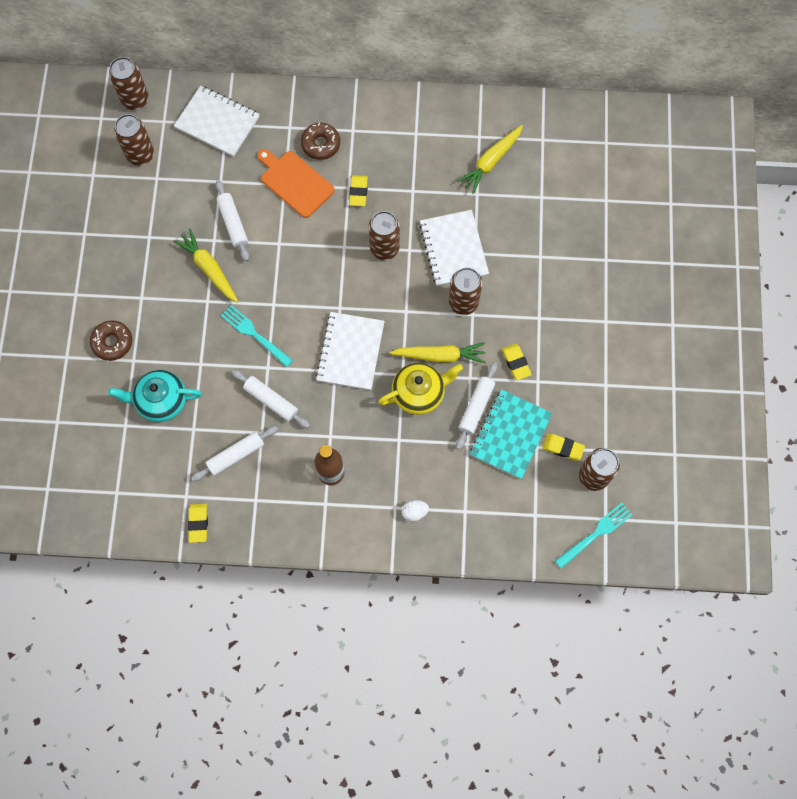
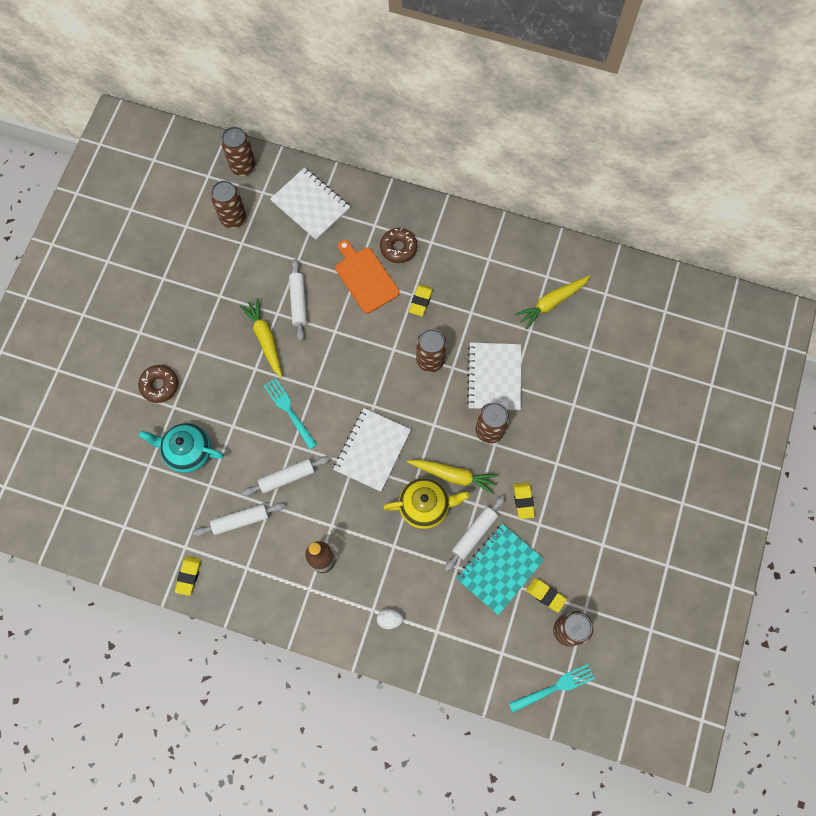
camera: 15 degrees right, 0 degrees up
white rolling pin [231,369,310,428] -> white rolling pin turned 75 degrees counterclockwise [242,456,330,496]

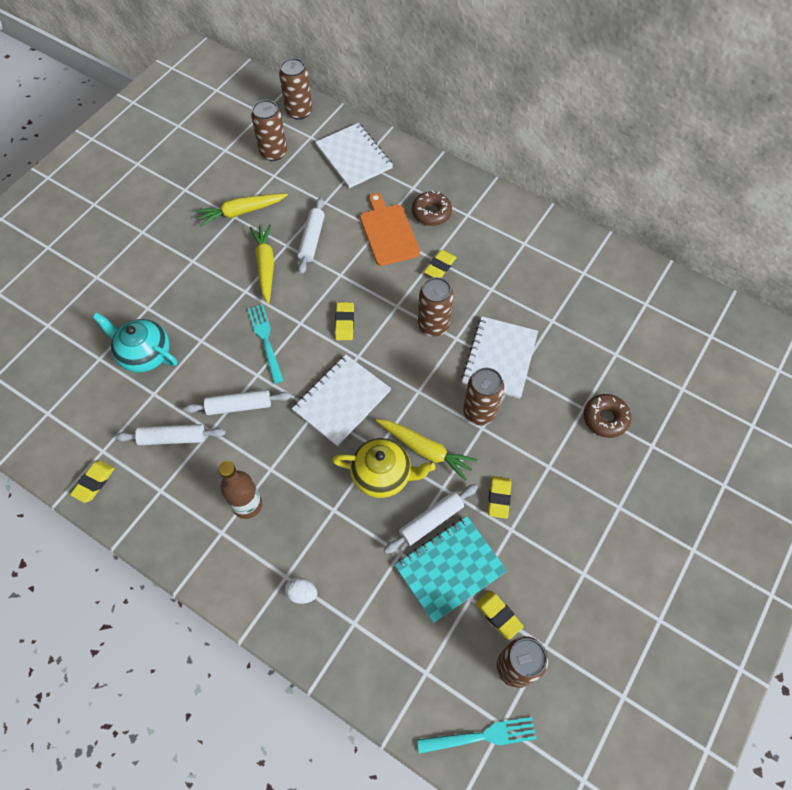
camera: 15 degrees right, 10 degrees down
brown donut [138,365,178,403] -> brown donut moved to [583,394,631,438]
yellow carrot [515,275,590,330] -> yellow carrot moved to [195,194,288,226]
none -> yellow eraser [335,302,354,340]

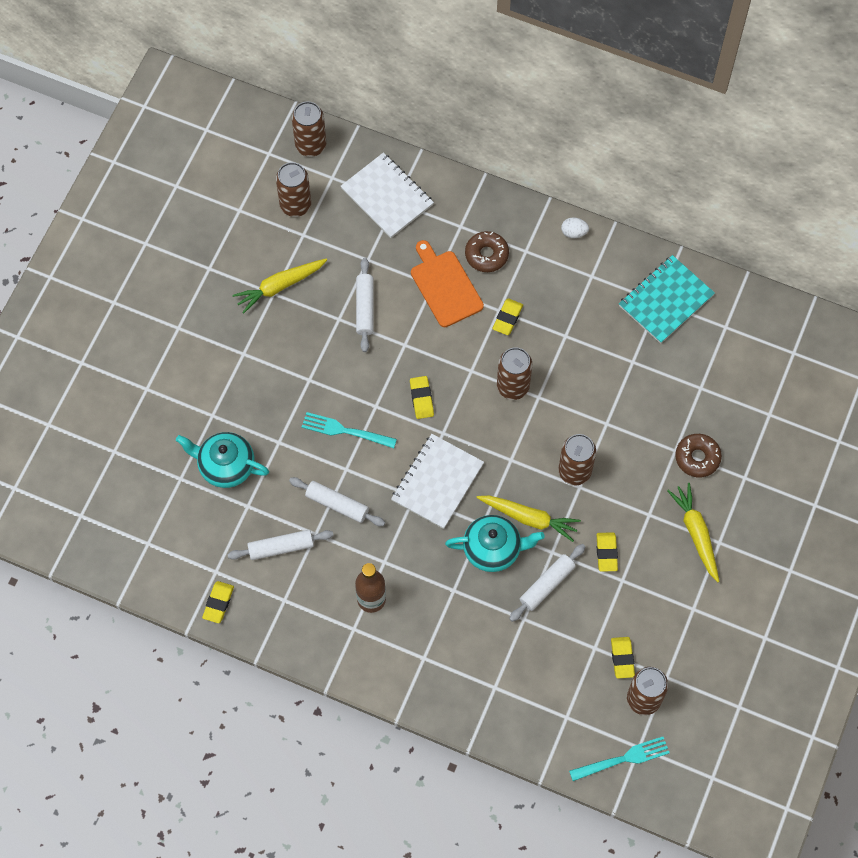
camera: 10 degrees left, 5 degrees up
white rolling pin [183,390,291,415] -> white rolling pin turned 45 degrees clockwise [289,477,385,526]
turquoise fork [248,304,283,383] -> turquoise fork turned 45 degrees counterclockwise [302,412,397,448]
yellow carrot [250,224,274,304] -> yellow carrot moved to [667,483,719,582]
white egg [285,578,317,604] -> white egg moved to [561,217,589,238]
yellow teapot [332,438,435,498] -> turquoise teapot [445,515,545,572]
turquoise notebook [395,516,507,623] -> turquoise notebook moved to [619,255,715,344]
white notebook [461,316,538,399] -> none
yellow eraser [476,591,524,640] -> yellow eraser turned 45 degrees clockwise [611,637,635,679]

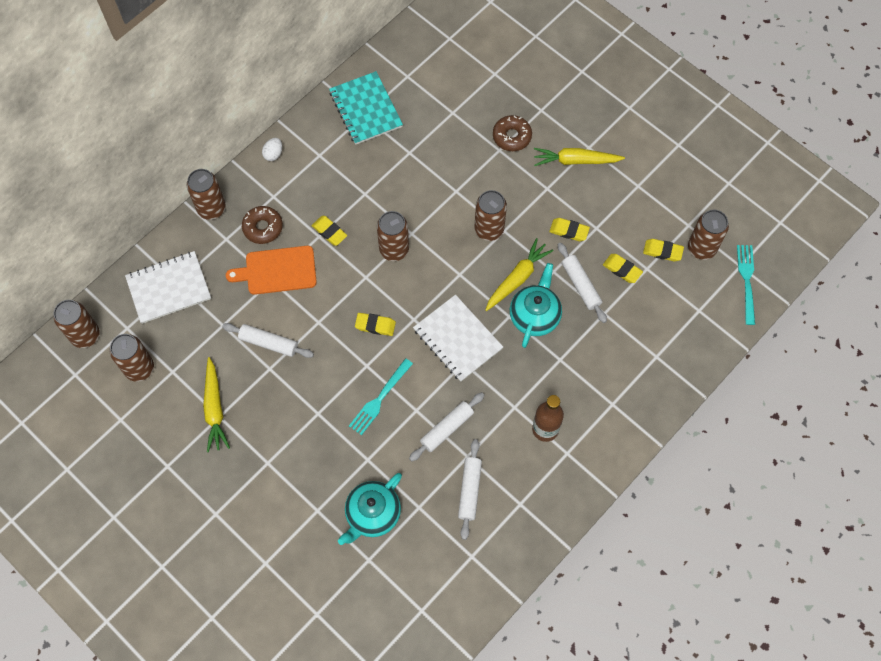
camera: 70 degrees left, 0 degrees up
yellow eraser [202,581,234,623] -> yellow eraser moved to [603,254,643,283]
none -> brown can [187,169,226,220]

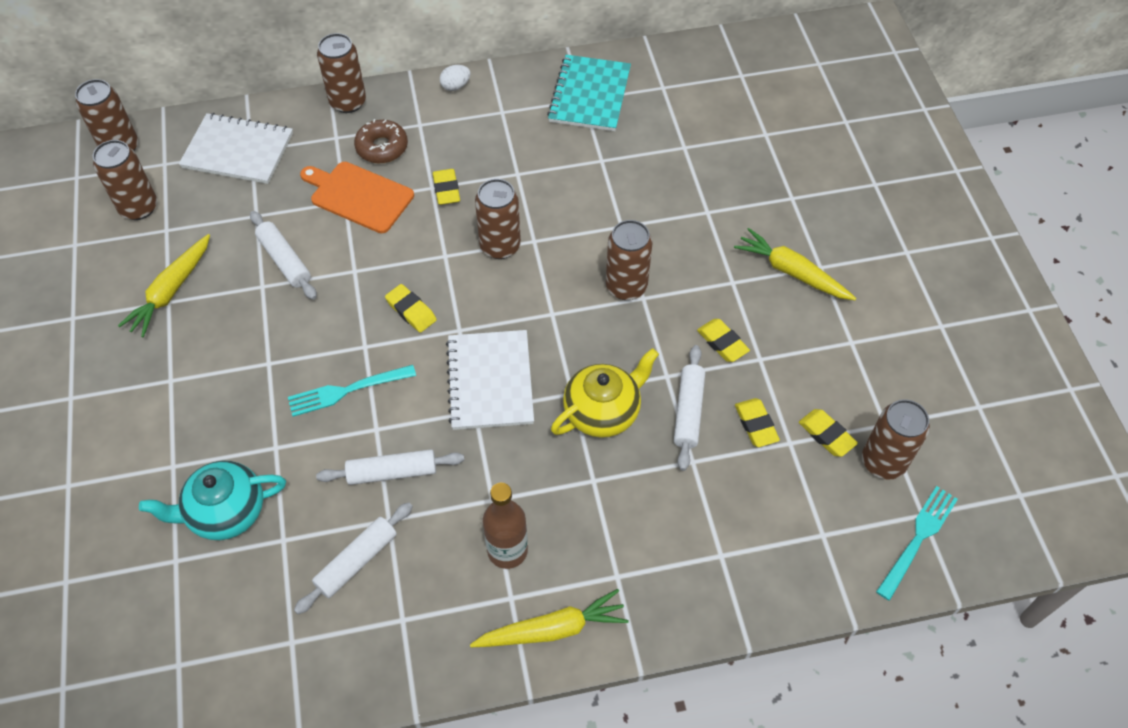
camera: 35 degrees right, 10 degrees down
yellow carrot [485,238,553,311] -> yellow carrot moved to [470,589,629,647]
brown donut [493,115,532,151] -> none
turquoise teapot [510,263,562,348] -> yellow teapot [551,348,659,438]

